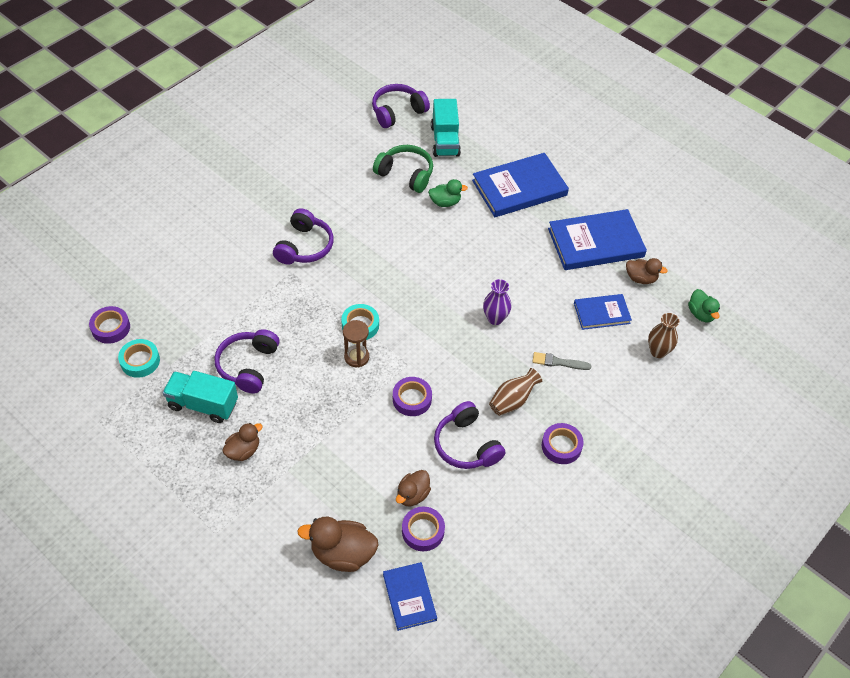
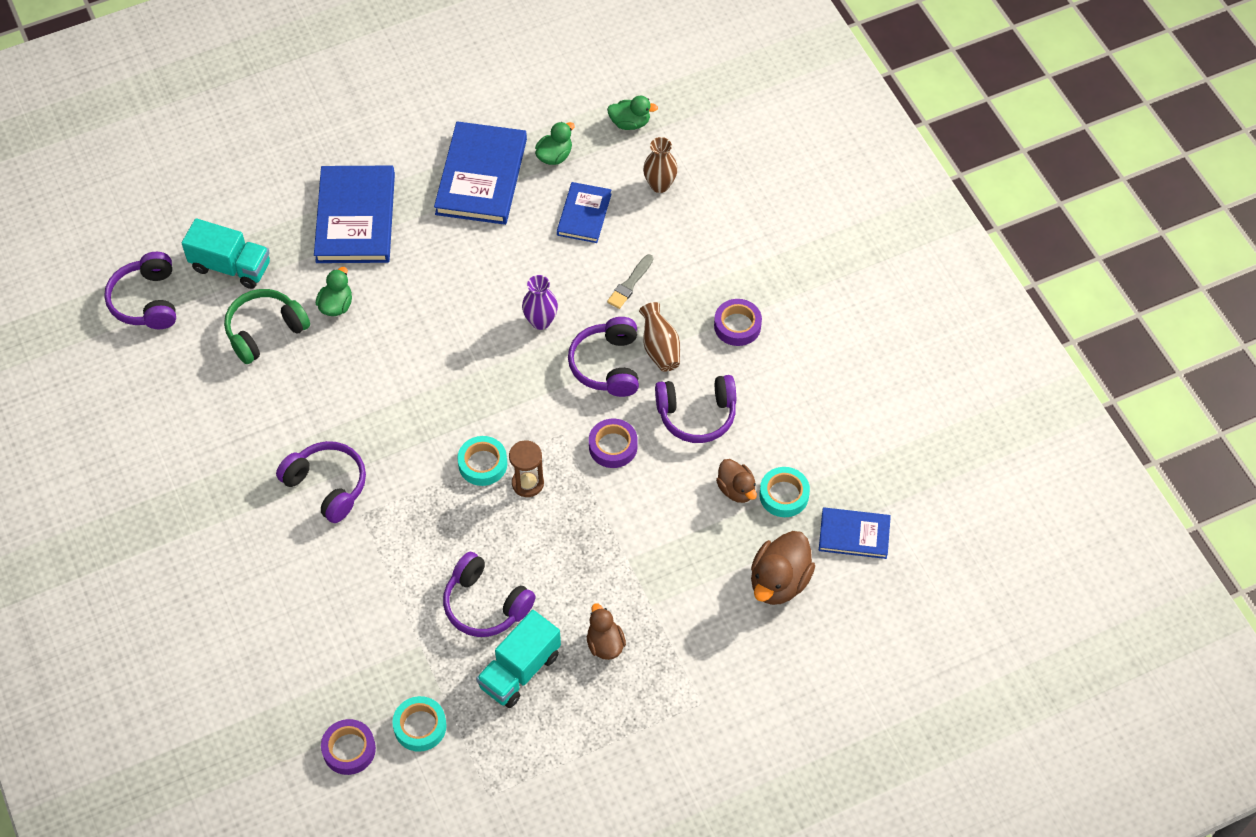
camera: 65 degrees left, 5 degrees up
purple tape [402,506,445,551] -> turquoise tape [759,467,810,517]
brown duck [626,258,668,284] -> green duck [535,122,575,165]
none -> purple headphones [568,317,639,397]

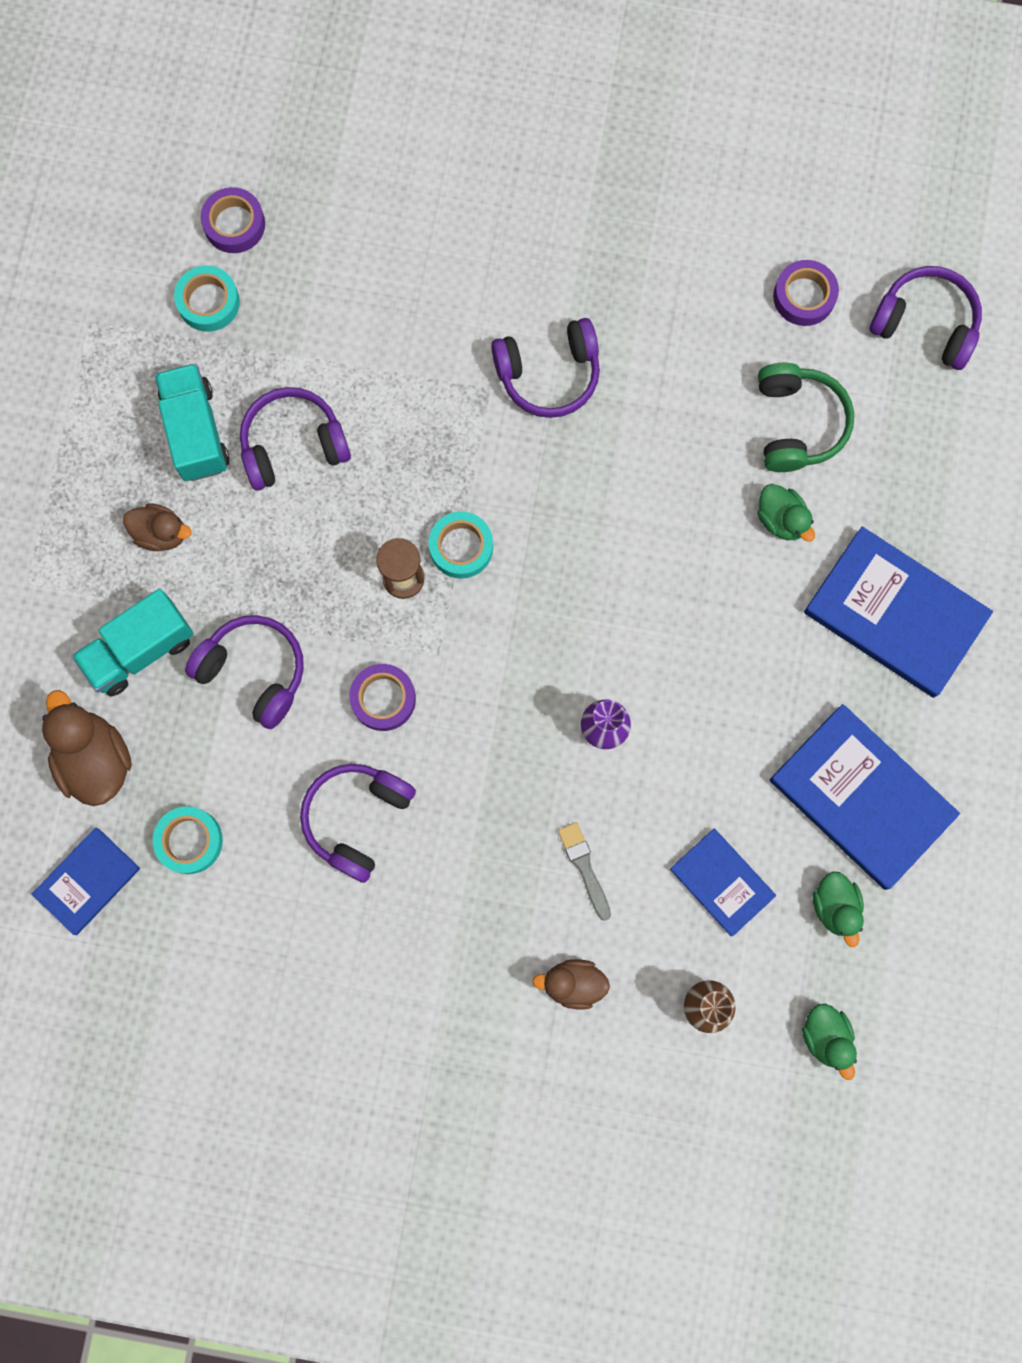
camera: 125 degrees right, 20 degrees up
turquoise truck [182,218,270,289] -> turquoise truck moved to [72,589,194,696]
purple headphones [568,317,639,397] -> purple headphones moved to [185,615,304,729]
green duck [607,96,658,130] -> green duck turned 60 degrees counterclockwise [802,1004,857,1080]
brown vase [639,302,680,372] -> none
purple tape [714,299,762,346] -> purple tape moved to [773,260,839,326]
brown duck [716,459,757,503] -> brown duck moved to [533,959,610,1009]

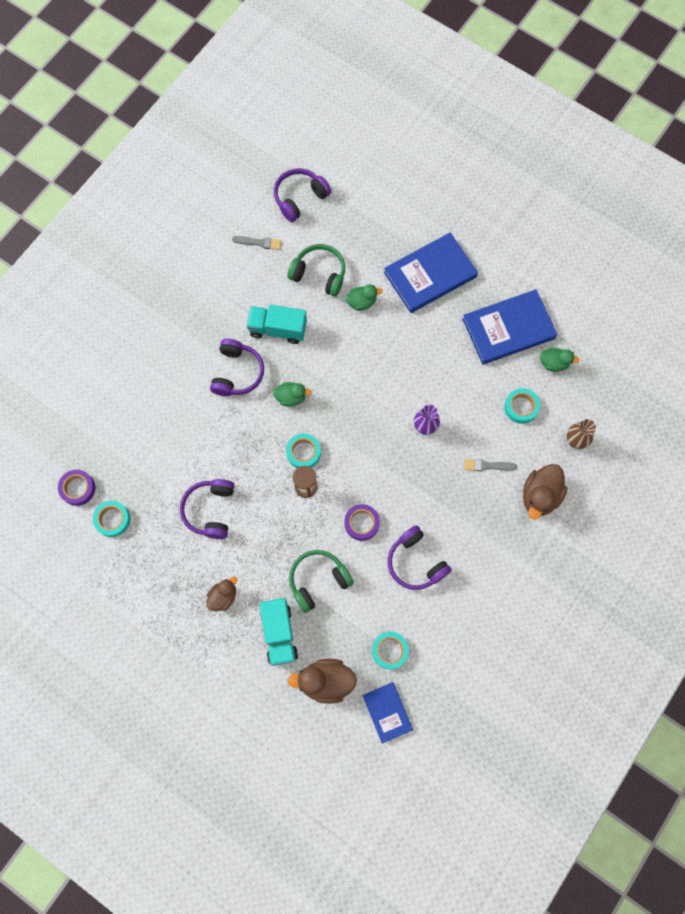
camera: 65 degrees left, 5 degrees down
turquoise truck [155,363,230,481] -> turquoise truck moved to [247,305,307,344]
purple headphones [185,615,304,729] -> green headphones [289,550,354,613]
brown duck [533,959,610,1009] -> brown duck [523,464,567,520], size x1.61
blue book [670,829,776,936] -> turquoise tape [504,388,540,424]
purple tape [773,260,839,326] -> grey brush [232,236,282,250]
green duck [802,1004,857,1080] -> green duck moved to [273,382,312,407]

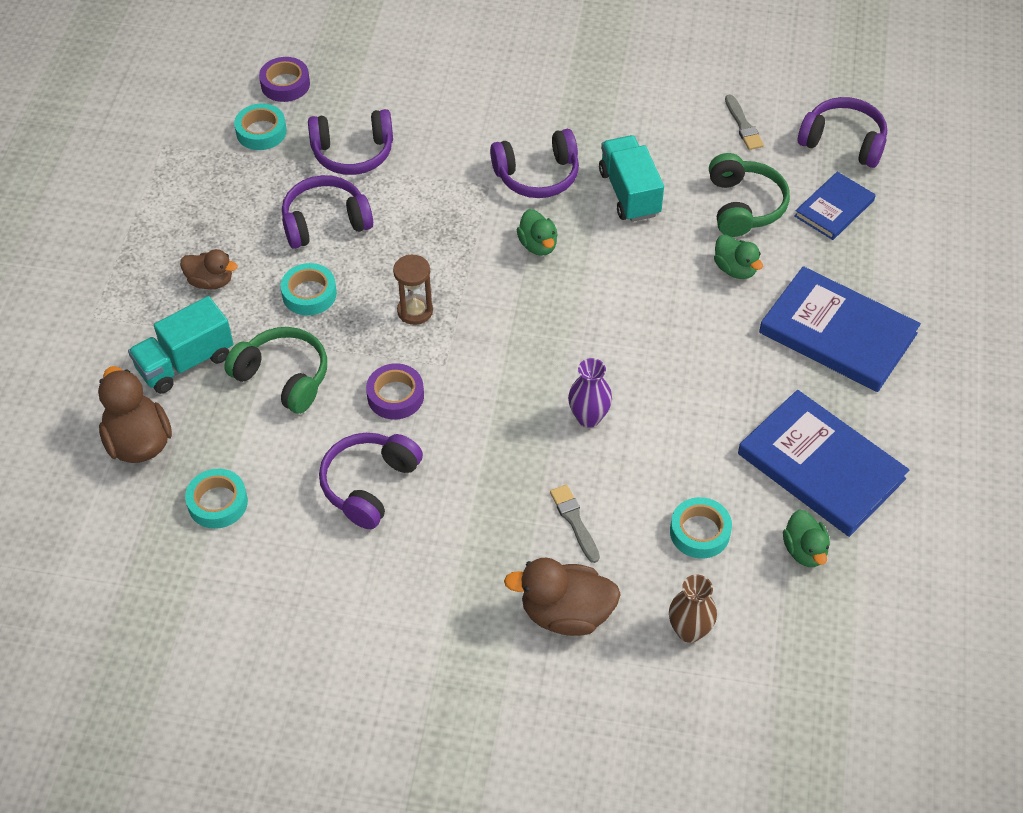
camera: 65 degrees right, 20 degrees down
turquoise tape [286,433,321,468] -> turquoise tape moved to [281,263,337,316]
blue book [362,682,413,744] -> blue book moved to [795,172,876,240]
none -> purple headphones [308,109,393,175]

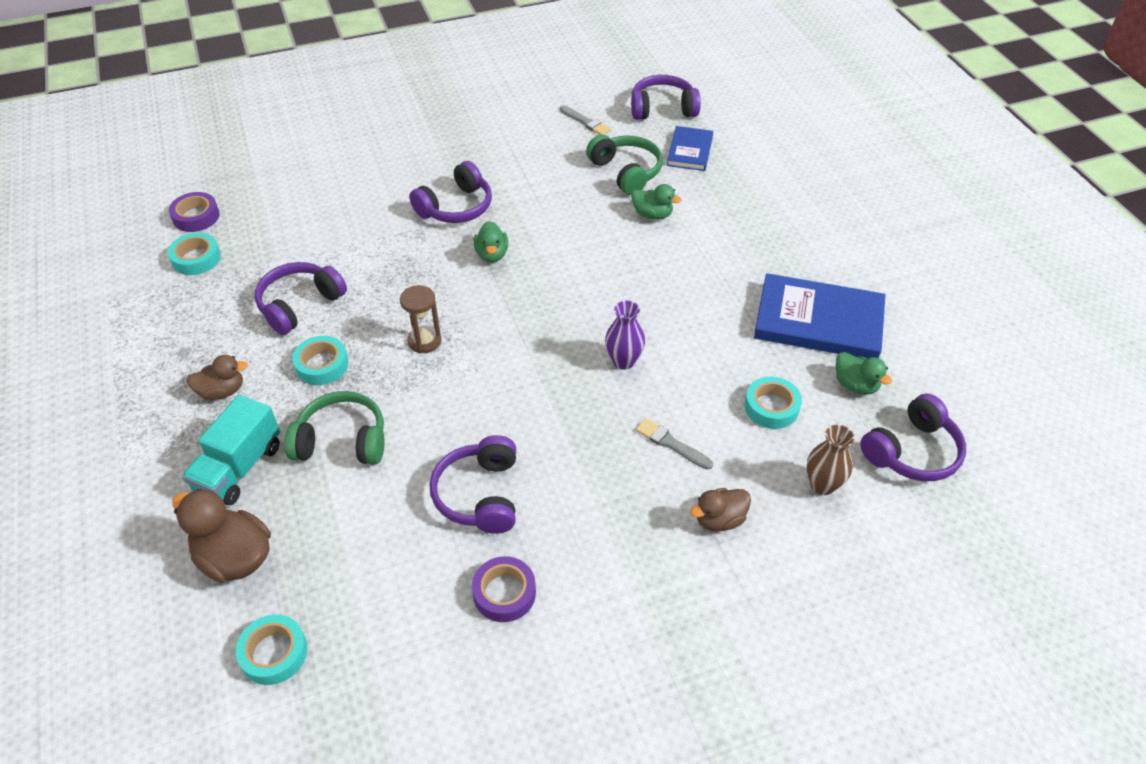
camera: 30 degrees left, 5 degrees down
turquoise tape [185,469,248,529] -> turquoise tape moved to [236,615,307,685]
purple headphones [308,109,393,175] -> purple headphones moved to [860,394,966,481]
purple tape [366,363,424,420] -> purple tape moved to [472,556,536,622]
brown duck [504,558,621,636] -> brown duck [690,488,751,532], size x0.62
green duck [517,209,558,256] -> green duck turned 45 degrees clockwise [474,221,508,263]
turquoise truck [599,135,664,222] -> none
blue book [759,266,921,392] -> none

